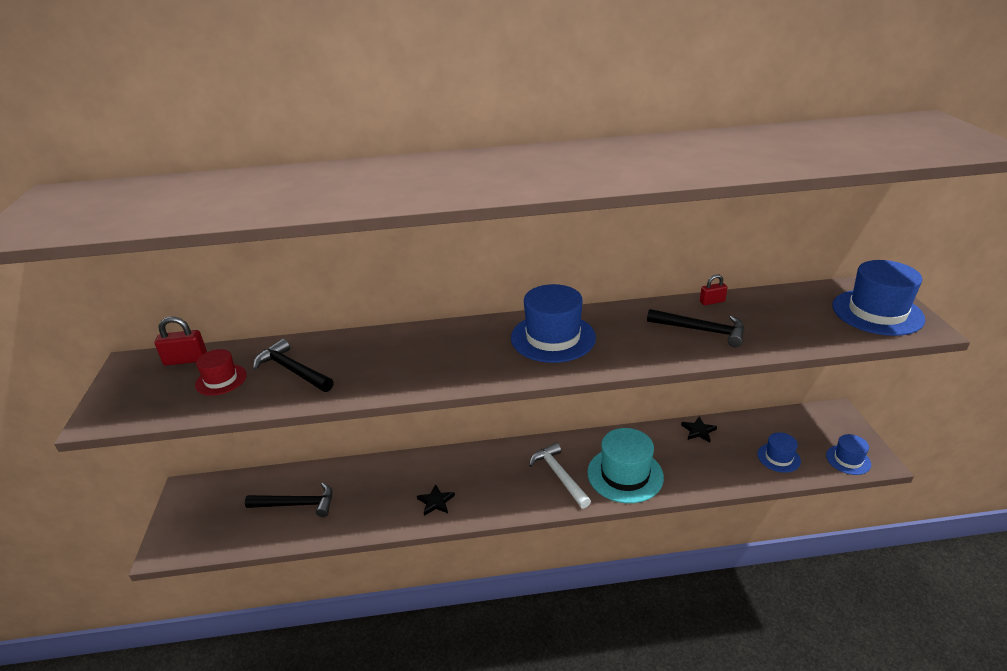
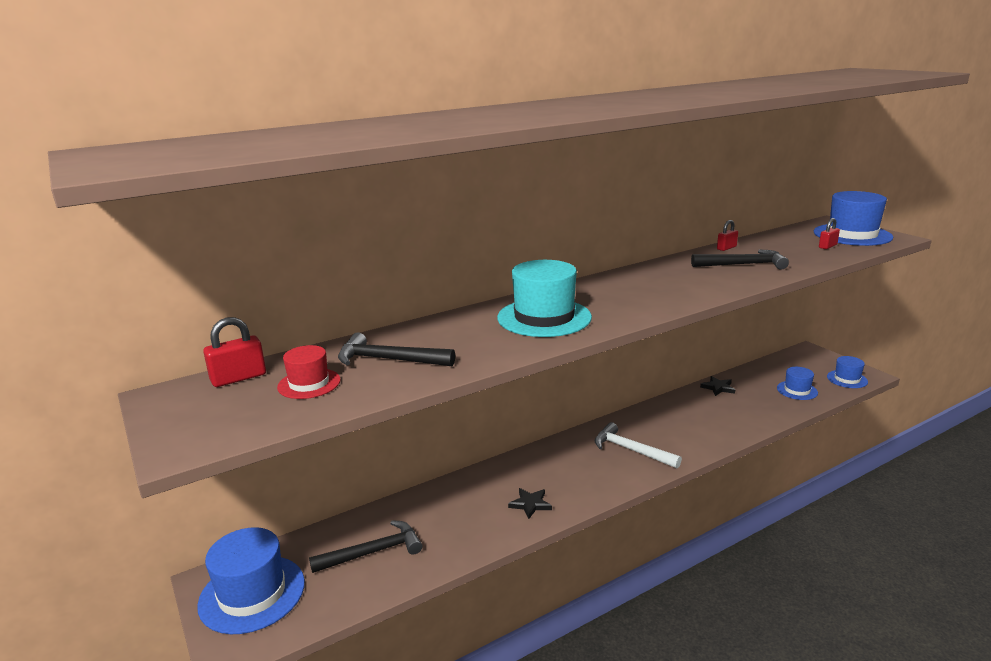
camera: 25 degrees left, 10 degrees down
blue hat [511,284,596,363] -> blue hat moved to [197,527,305,634]
turquoise hat [587,428,664,503] -> turquoise hat moved to [497,260,592,337]
none -> red padlock [819,218,840,249]

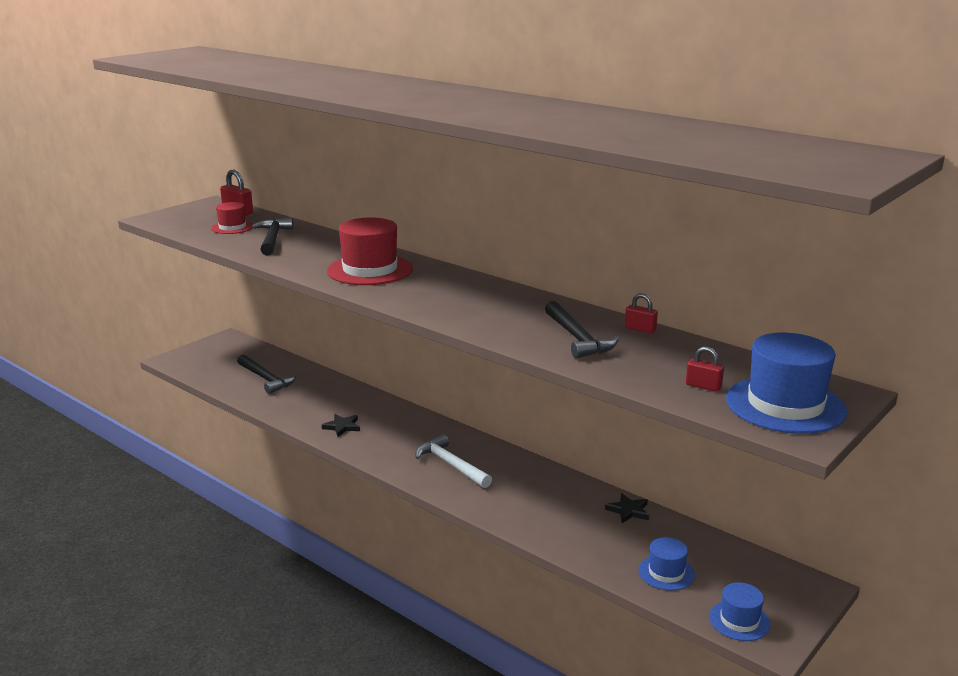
camera: 70 degrees right, 0 degrees up
blue hat [197,527,305,634] -> none
turquoise hat [497,260,592,337] -> red hat [327,217,413,285]
white hammer [595,422,682,469] -> white hammer turned 60 degrees counterclockwise [415,434,492,488]

